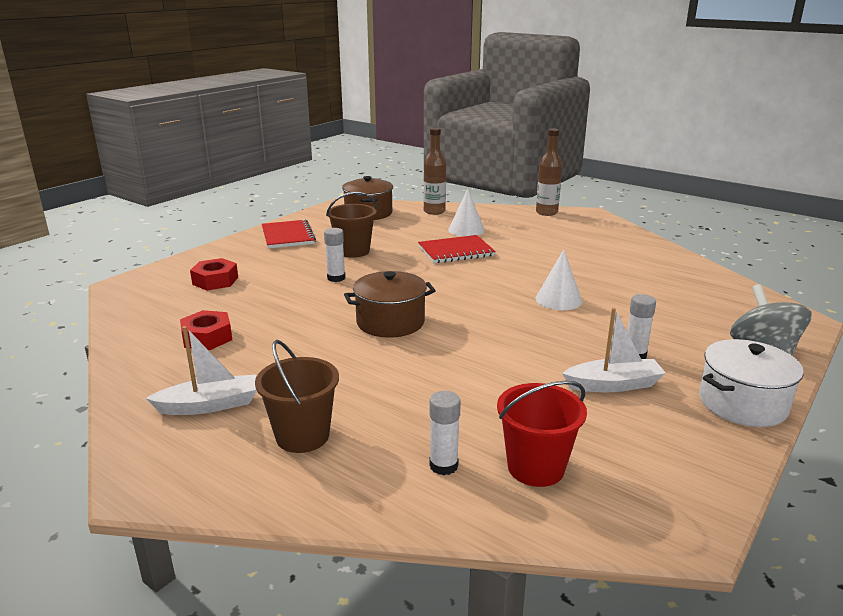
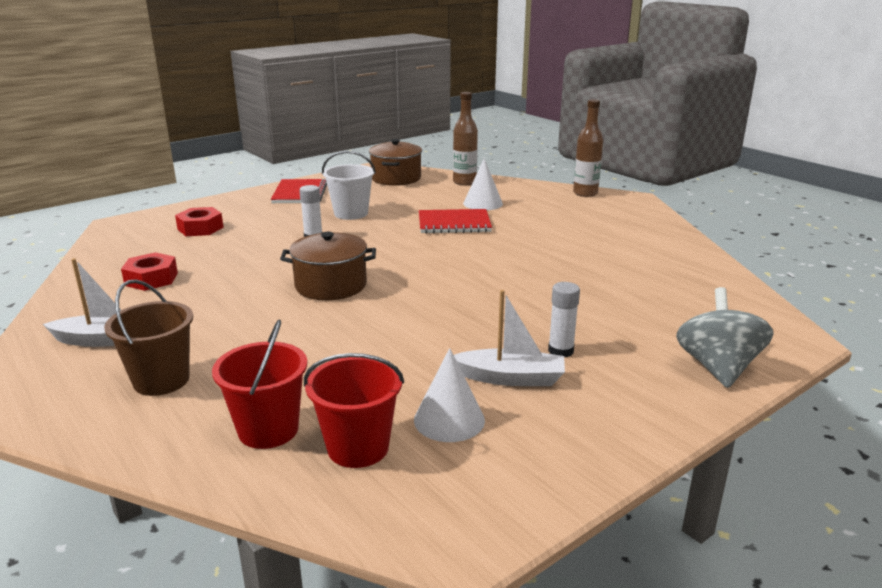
camera: 15 degrees right, 0 degrees up
brown bucket [326,192,377,258] -> white bucket [322,151,376,220]
white glue stick [429,391,461,475] -> red bucket [212,320,307,449]
white cone [536,249,582,310] -> white cone moved to [414,348,485,442]
white pot [699,339,804,427] -> none

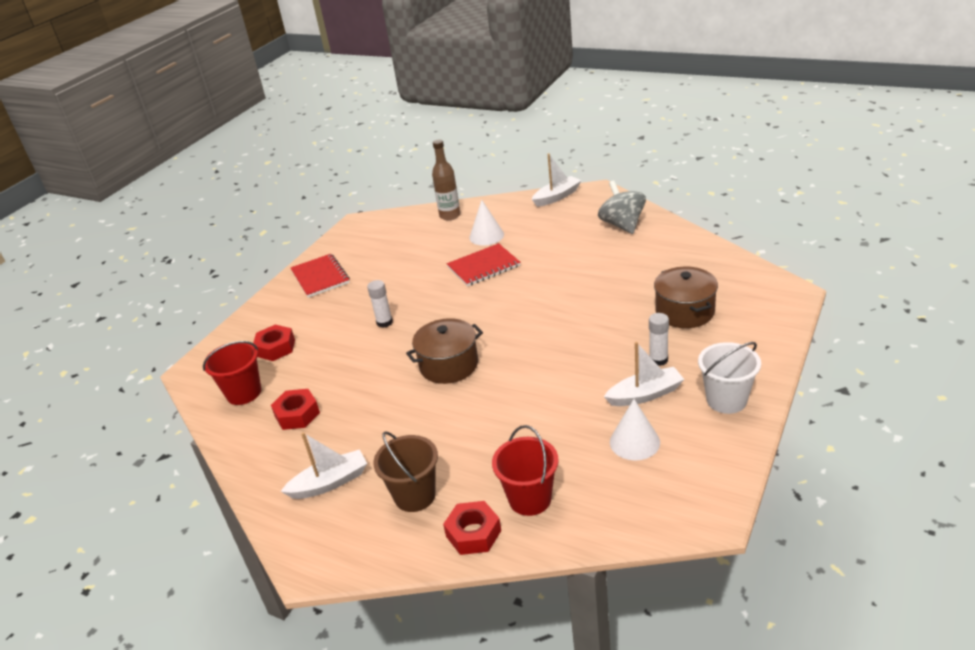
camera: 20 degrees left, 10 degrees up
red bucket [304,353,404,468] -> red bucket moved to [203,341,261,405]
white bucket [322,151,376,220] -> white bucket moved to [698,342,761,414]
brown pot [369,139,422,186] -> brown pot moved to [654,267,718,328]
brown bottle [573,99,603,197] -> white boat [532,153,581,207]
grey spinning top [676,287,773,388] -> grey spinning top moved to [598,180,646,234]
none -> red nut [443,501,501,555]

